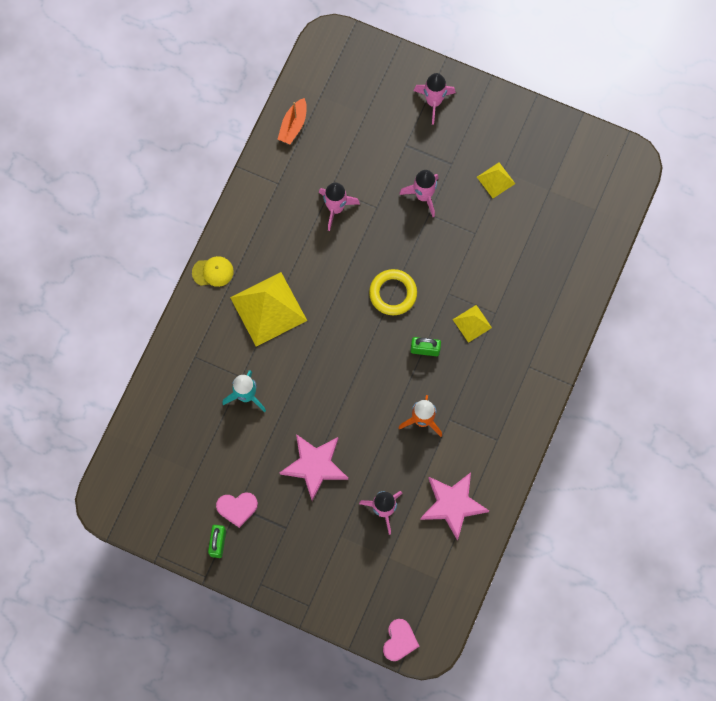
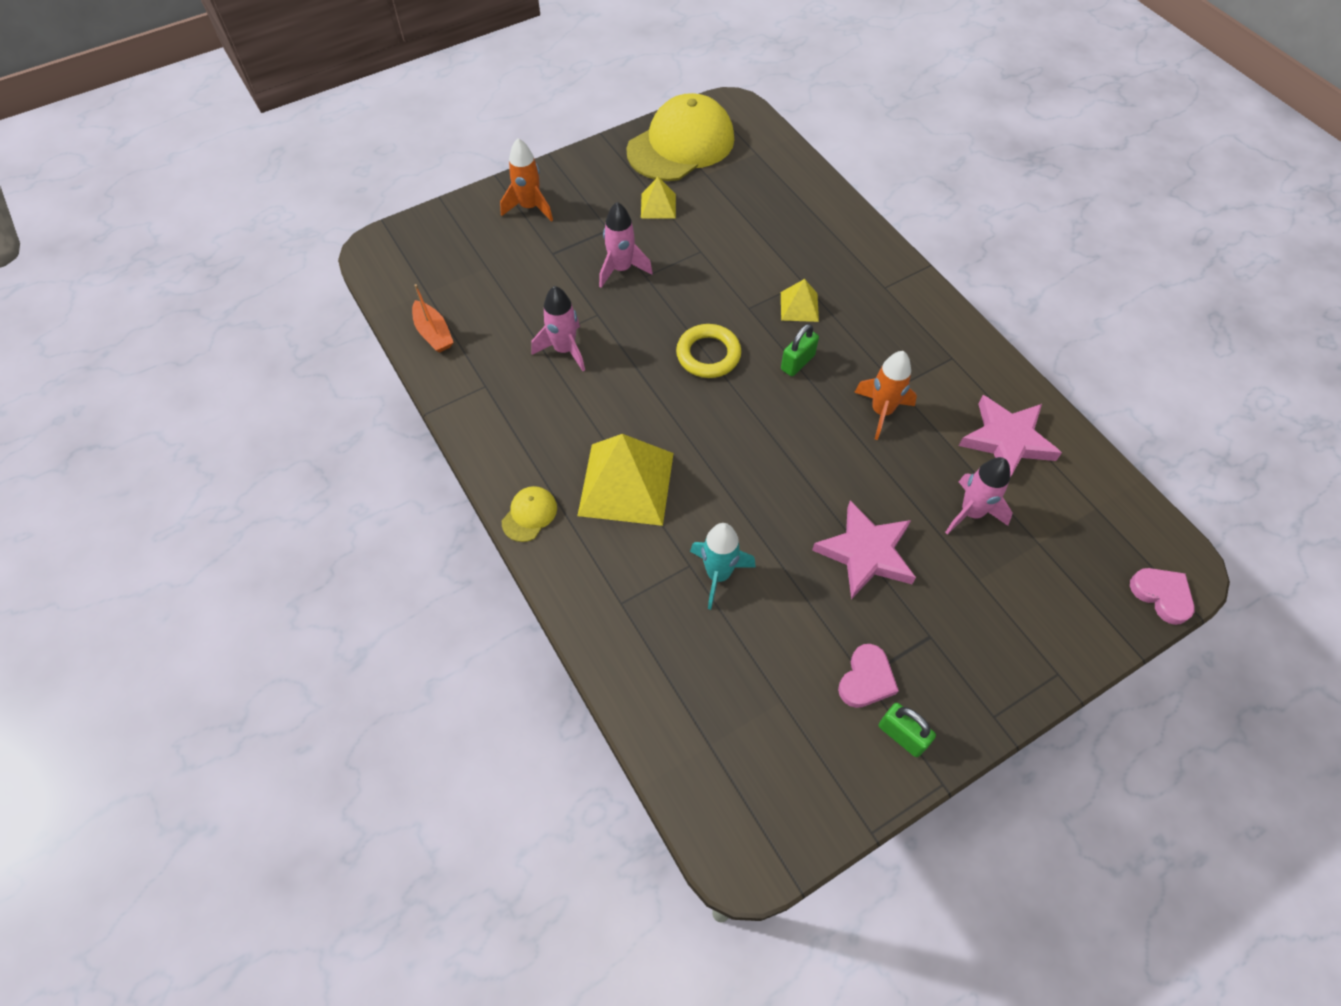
camera: 55 degrees left, 15 degrees down
pink rocket [414,73,456,125] -> orange rocket [500,138,553,222]
none -> yellow cap [626,93,734,181]

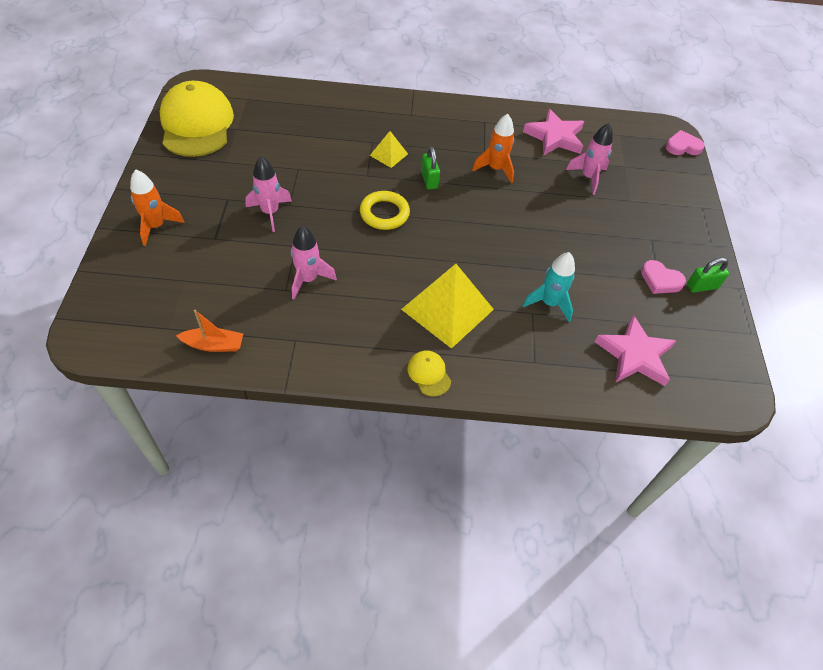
camera: 60 degrees left, 5 degrees down
yellow pyramid [641,177,676,219] -> none
pink star [812,500,916,599] -> pink star moved to [595,315,676,386]
pink heart [838,644,899,708] -> pink heart turned 150 degrees clockwise [641,260,686,294]

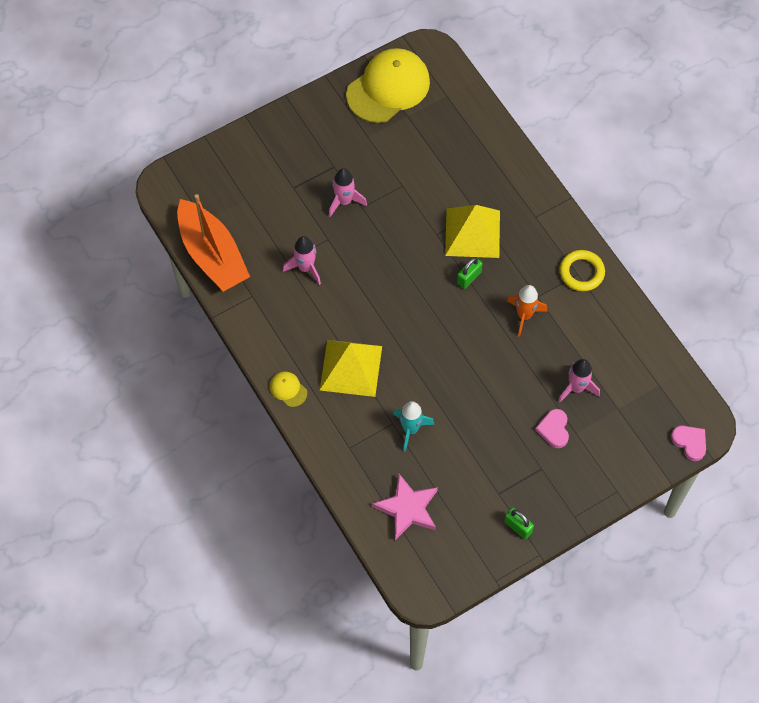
camera: 60 degrees right, 10 degrees up
orange rocket [130,169,185,246] -> none
orange boat [176,310,243,352] -> orange boat [177,194,250,292], size x2.27
yellow ring [360,191,410,230] -> yellow ring moved to [560,250,605,291]
yellow pyramid [370,131,408,168] -> yellow pyramid [445,205,500,258], size x2.02
yellow cap [407,351,451,396] -> yellow cap turned 75 degrees counterclockwise [270,372,307,407]
pink star [523,109,584,156] -> none
pink heart [641,260,686,294] -> pink heart moved to [535,409,569,448]

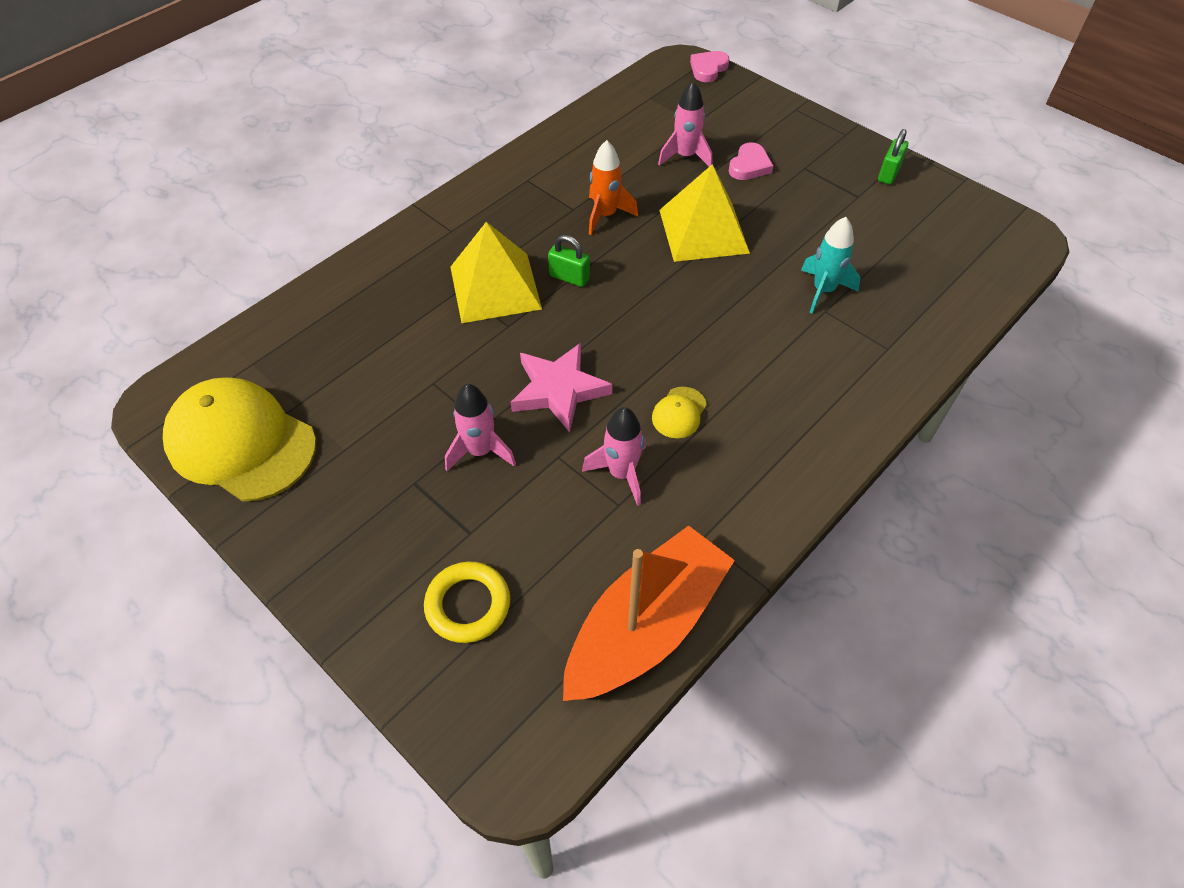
camera: 105 degrees left, 10 degrees down
yellow cap [270,372,307,407] -> yellow cap moved to [652,387,707,438]
yellow pyramid [320,340,382,397] -> yellow pyramid moved to [659,164,750,262]
pink star [372,474,438,540] -> pink star moved to [511,343,612,432]
pink heart [535,409,569,448] -> pink heart turned 45 degrees counterclockwise [729,142,773,180]
yellow ring [560,250,605,291] -> yellow ring moved to [424,561,510,643]

